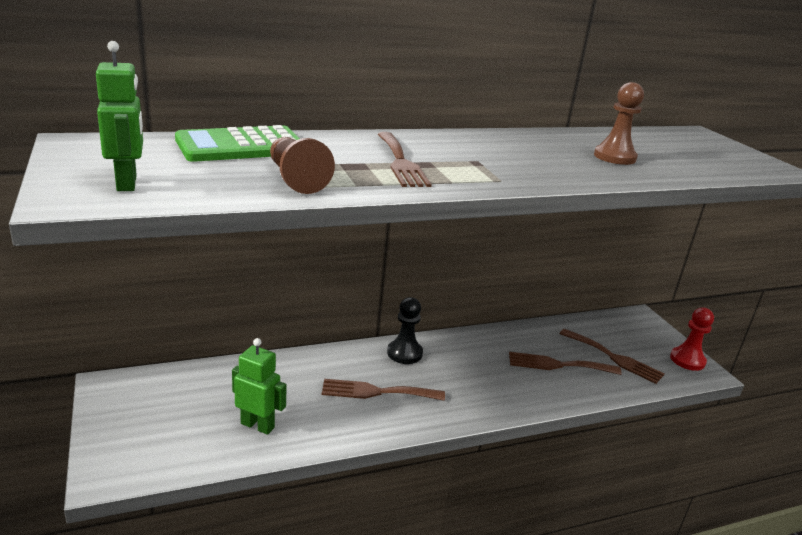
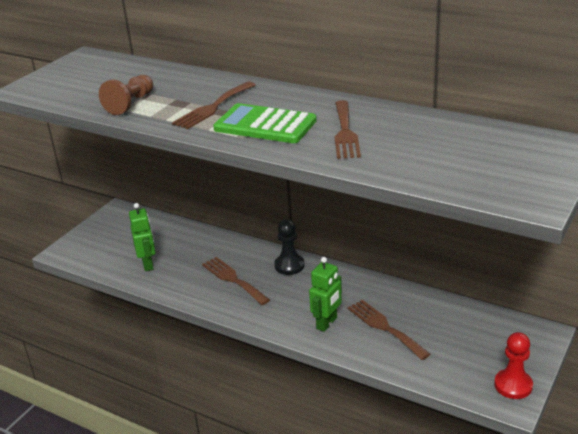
camera: 55 degrees right, 5 degrees up
green robot [96,41,143,191] -> green robot moved to [309,257,342,332]
green calculator [175,125,300,162] -> green calculator moved to [213,103,317,143]
brown fork [559,329,665,384] -> brown fork moved to [335,100,361,159]
brown pawn [594,82,644,165] -> none

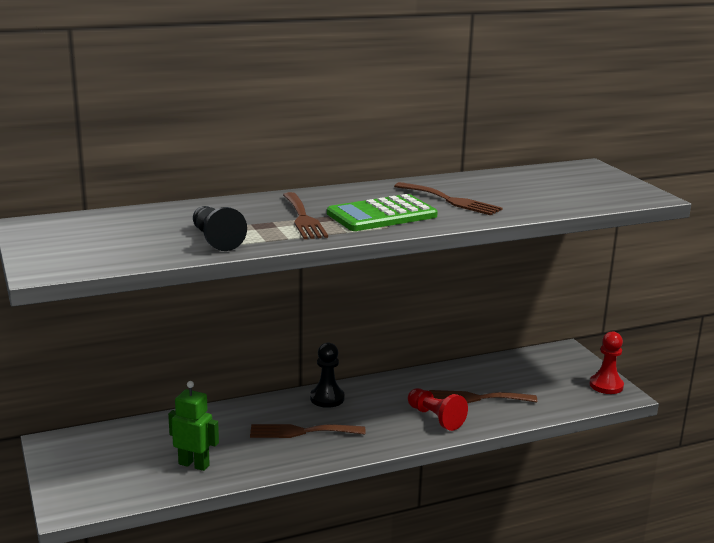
camera: 55 degrees left, 10 degrees down
brown pawn [99,75,153,115] -> black pawn [193,206,247,251]
green robot [309,257,342,332] -> red pawn [408,388,468,431]

